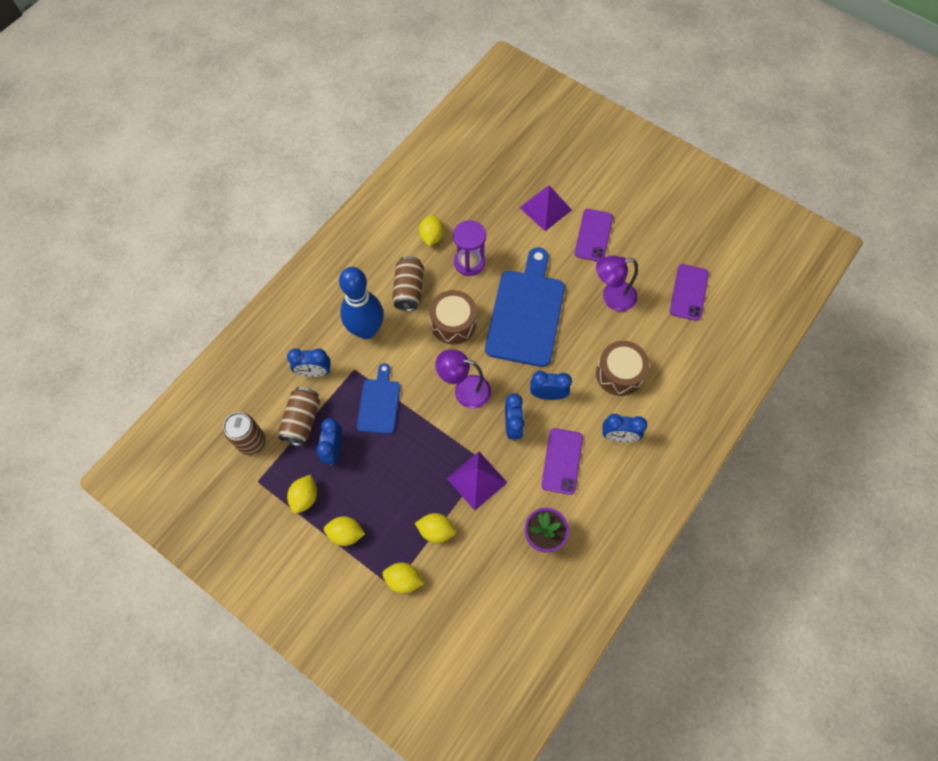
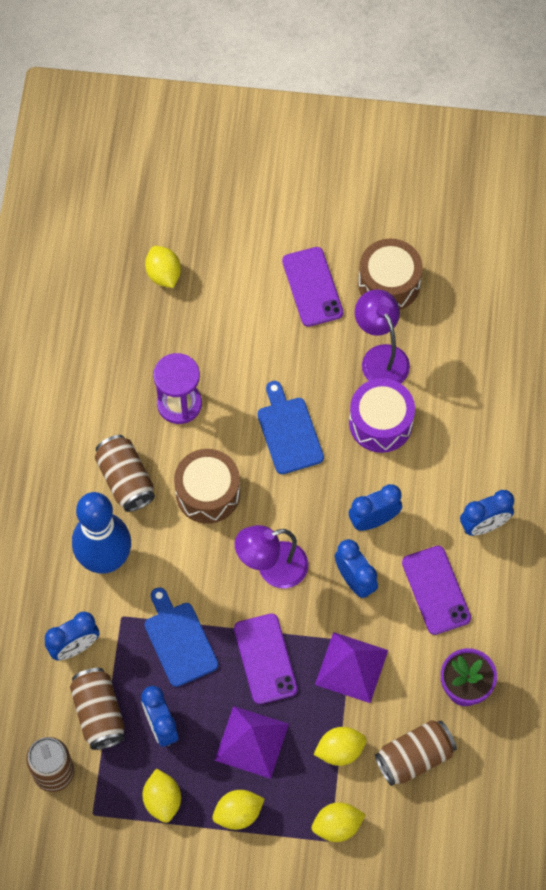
camera: 30 degrees left, 0 degrees up
yellow lemon [419,215,444,246] -> yellow lemon moved to [145,246,181,288]
blue cutting board [485,248,565,367] -> blue cutting board [257,381,324,474], size x0.54
purple pyramid [519,185,572,231] -> purple pyramid moved to [215,706,289,779]
purple lamp [596,255,638,311] -> purple lamp turned 105 degrees clockwise [355,289,410,384]
brown drum [596,341,649,396] -> brown drum moved to [358,238,423,310]
purple phone [670,264,709,321] -> purple phone moved to [234,614,298,704]
none -> purple drum [349,378,415,453]
none -> brown can [375,720,457,786]

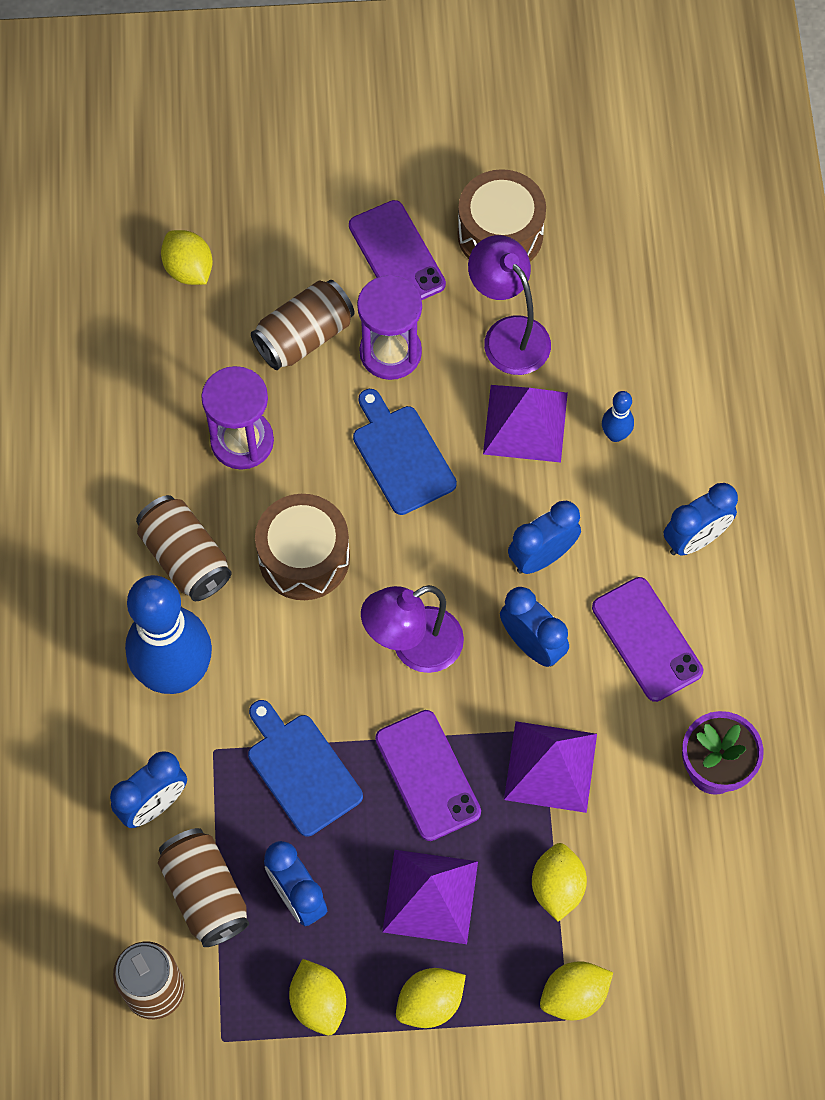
camera: 10 degrees left, 0 degrees up
yellow lemon [313,727,367,766] -> yellow lemon turned 60 degrees counterclockwise [532,843,587,922]
purple drum [349,378,415,453] -> purple pyramid [483,385,568,463]
brown can [375,720,457,786] -> brown can moved to [251,280,355,370]
none -> purple hourglass [357,275,422,380]
none -> blue bowling pin [602,391,634,442]

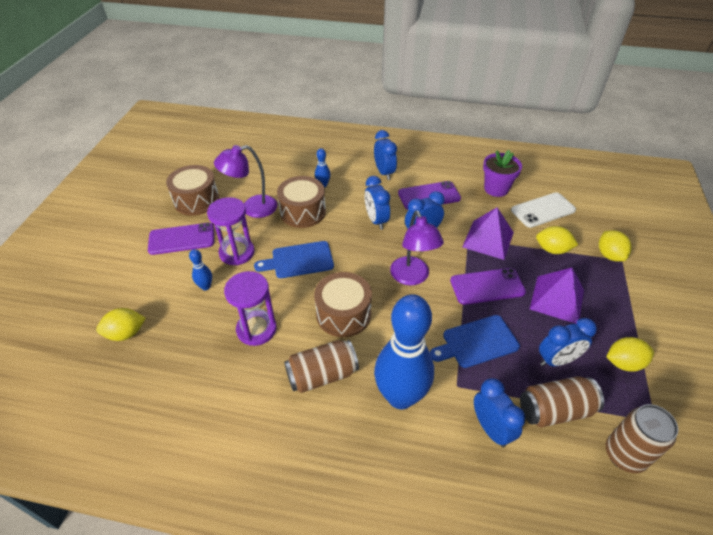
camera: 75 degrees left, 20 degrees down
brown can [251,280,355,370] -> blue bowling pin [189,249,212,290]
yellow lemon [396,968,466,1028] -> none
purple pyramid [483,385,568,463] -> brown drum [277,176,326,228]
none -> white phone [511,192,576,228]

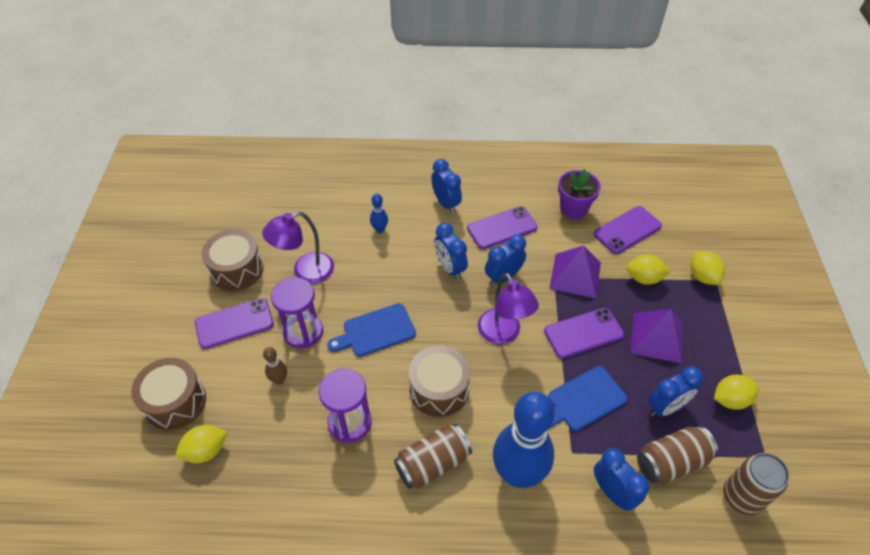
camera: 10 degrees left, 5 degrees up
blue bowling pin [189,249,212,290] -> brown bowling pin [263,347,287,385]
brown drum [277,176,326,228] -> brown drum moved to [131,358,206,430]
white phone [511,192,576,228] -> purple phone [594,206,662,254]

